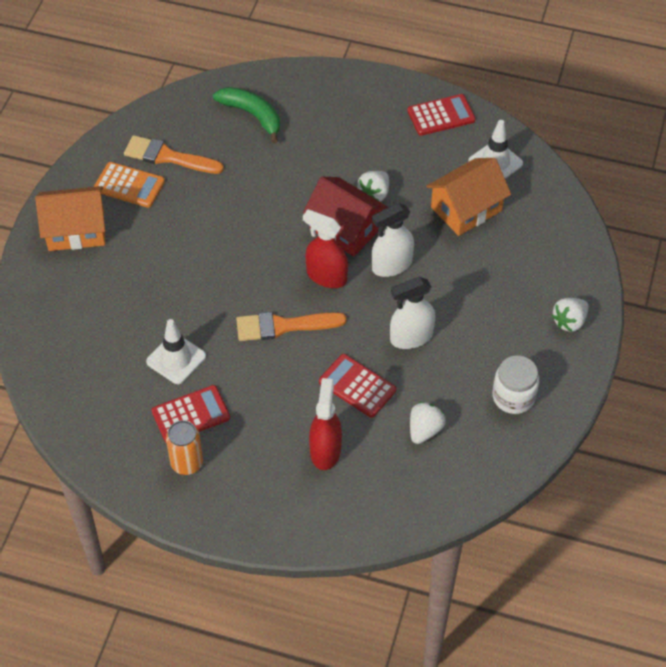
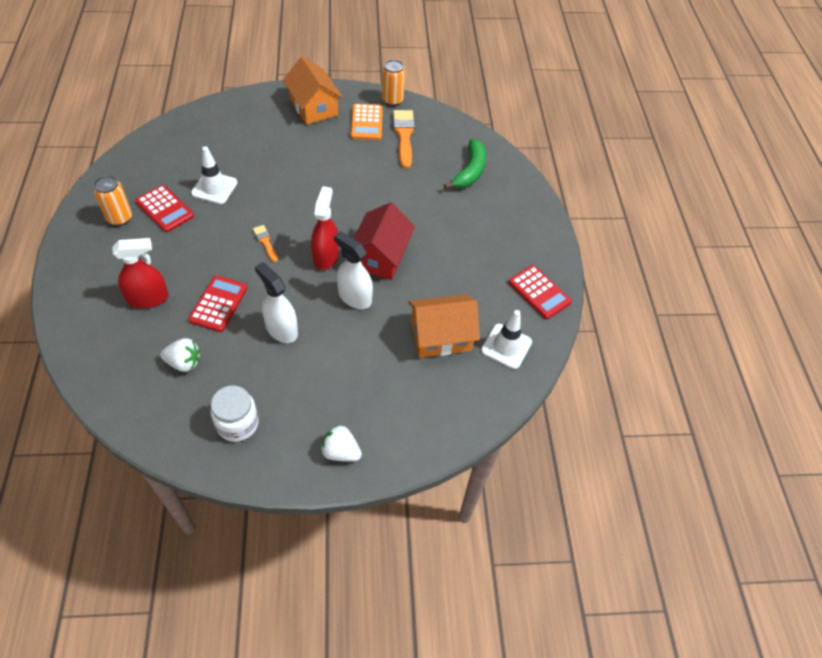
camera: 65 degrees right, 0 degrees up
orange brush [236,312,347,341] -> orange brush [253,225,278,262], size x0.53
white strawberry [357,171,389,202] -> none
orange house [426,158,511,236] -> orange house turned 45 degrees counterclockwise [408,294,480,358]
none -> orange can [382,60,405,106]

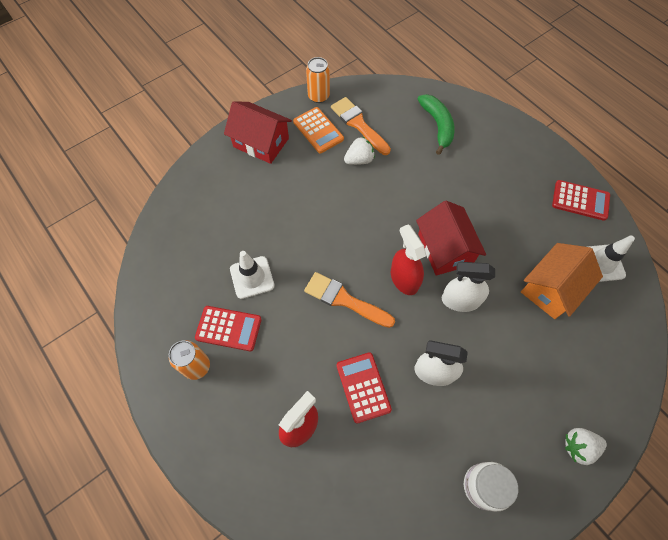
camera: 30 degrees left, 10 degrees up
white strawberry [160,338,200,372] -> white strawberry moved to [344,137,375,165]
orange brush [253,225,278,262] -> orange brush [304,272,395,328], size x1.89
orange house [283,56,343,125] -> red house [224,101,292,164]

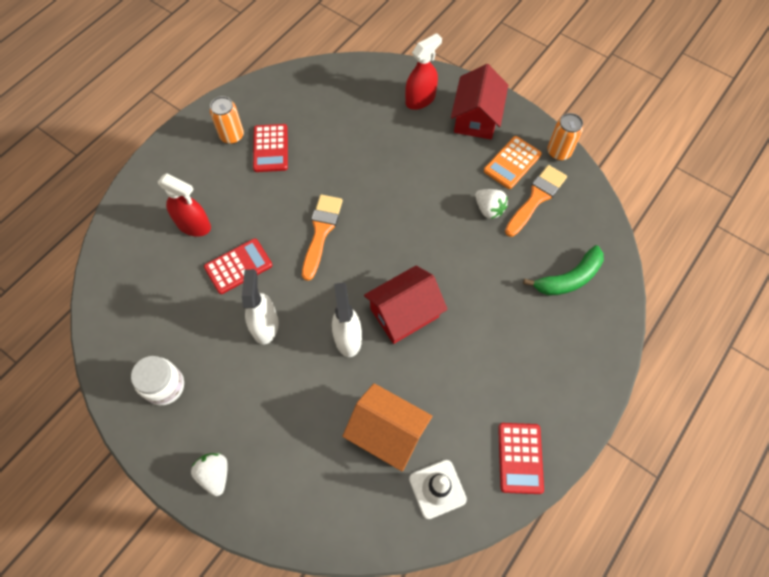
camera: 75 degrees right, 0 degrees up
white traffic cone [230,251,275,299] -> none
red spray bottle [391,224,426,295] -> red spray bottle moved to [405,33,442,110]

